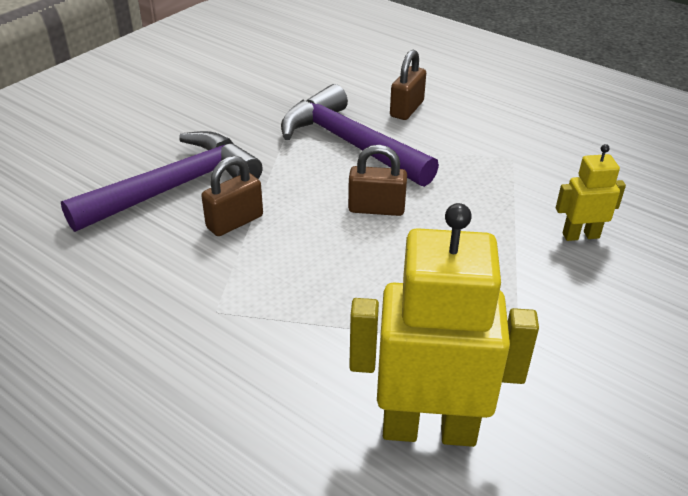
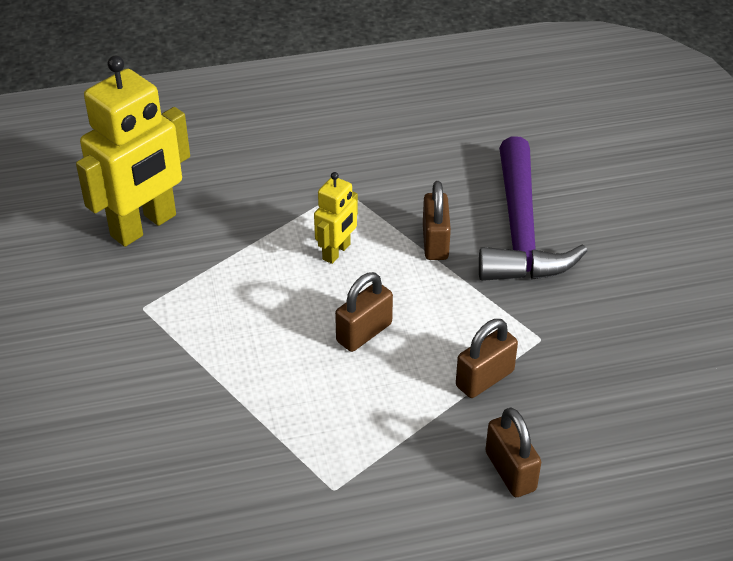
camera: 130 degrees right, 5 degrees up
purple hammer [281,84,439,187] -> brown padlock [456,319,518,398]
yellow robot [556,144,626,241] -> yellow robot moved to [314,172,358,264]

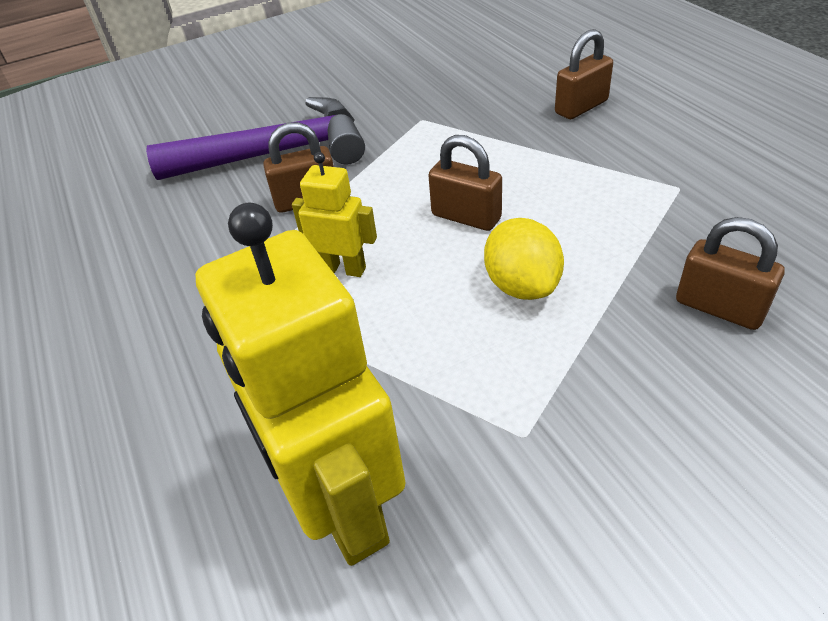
camera: 100 degrees left, 0 degrees up
yellow robot [76,56,190,247] -> yellow robot turned 150 degrees counterclockwise [195,202,406,566]
brown padlock [456,319,518,398] -> brown padlock moved to [676,217,785,330]
none -> yellow lemon [484,218,564,300]

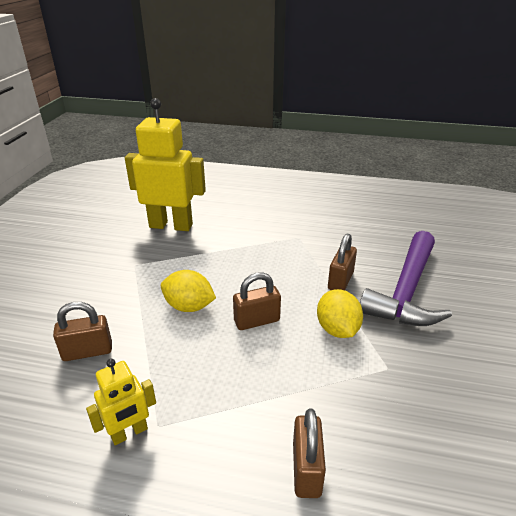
camera: 125 degrees right, 10 degrees down
yellow robot [292,152,377,277] -> yellow robot moved to [86,359,156,445]
none -> yellow lemon [317,289,363,338]

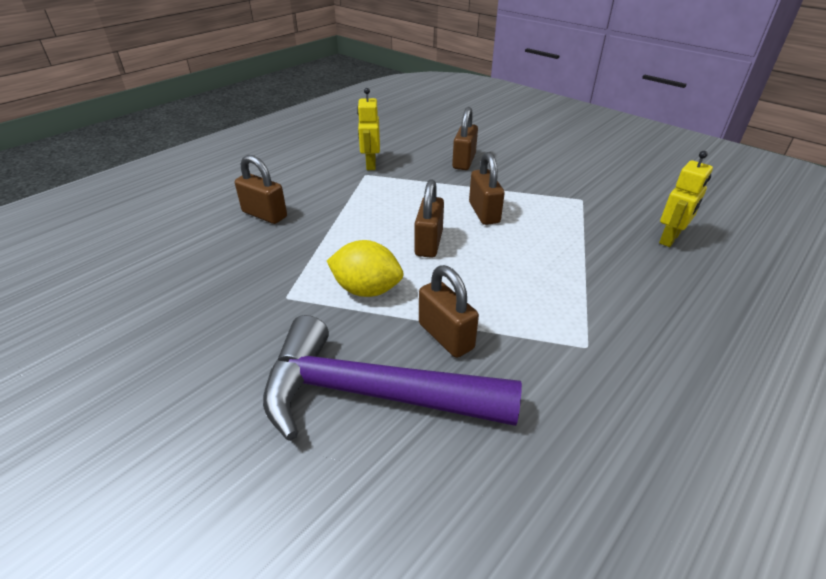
camera: 120 degrees right, 5 degrees up
yellow robot [125,98,206,231] -> yellow robot [659,151,713,247], size x0.50
yellow lemon [161,270,216,312] -> brown padlock [469,152,505,225]
purple hammer [360,231,452,326] -> purple hammer turned 45 degrees counterclockwise [263,315,522,441]

